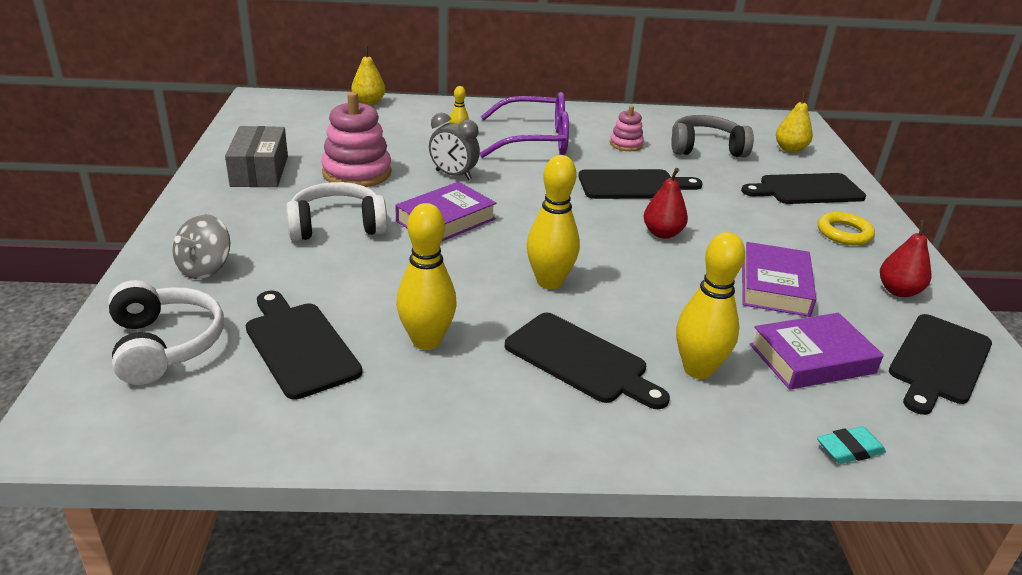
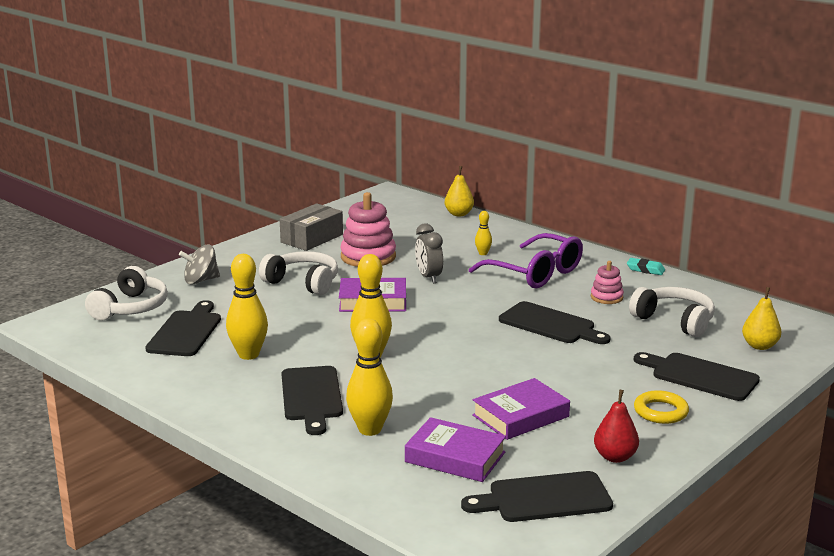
camera: 45 degrees right, 10 degrees down
red pear [644,168,688,239] -> none
grey headphones [671,115,754,157] -> white headphones [629,287,715,337]
turquoise eraser [817,426,886,464] -> turquoise eraser moved to [627,258,665,275]

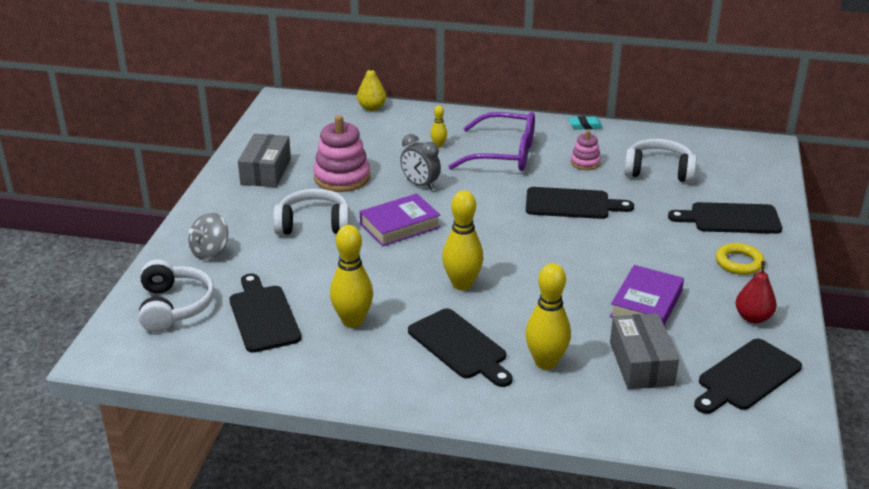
camera: 30 degrees left, 10 degrees up
purple book [405,417,506,482] -> grey box [610,313,679,389]
yellow pear [742,287,781,350] -> none

